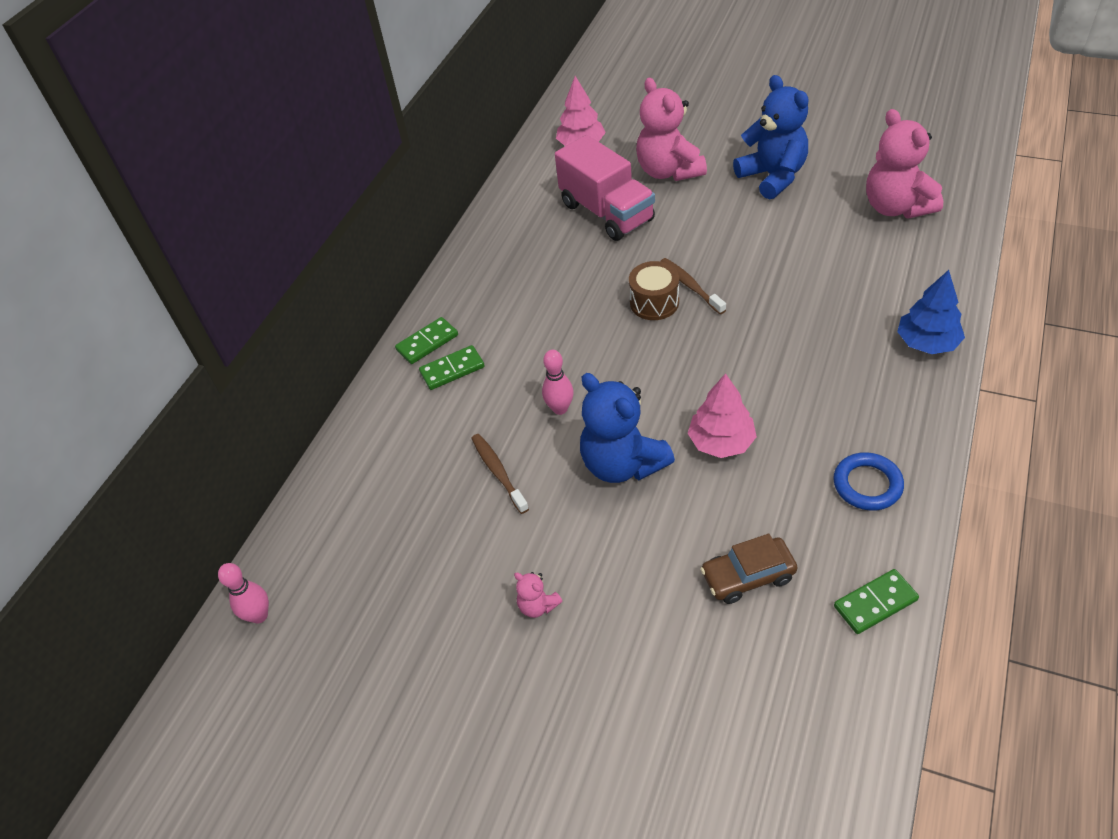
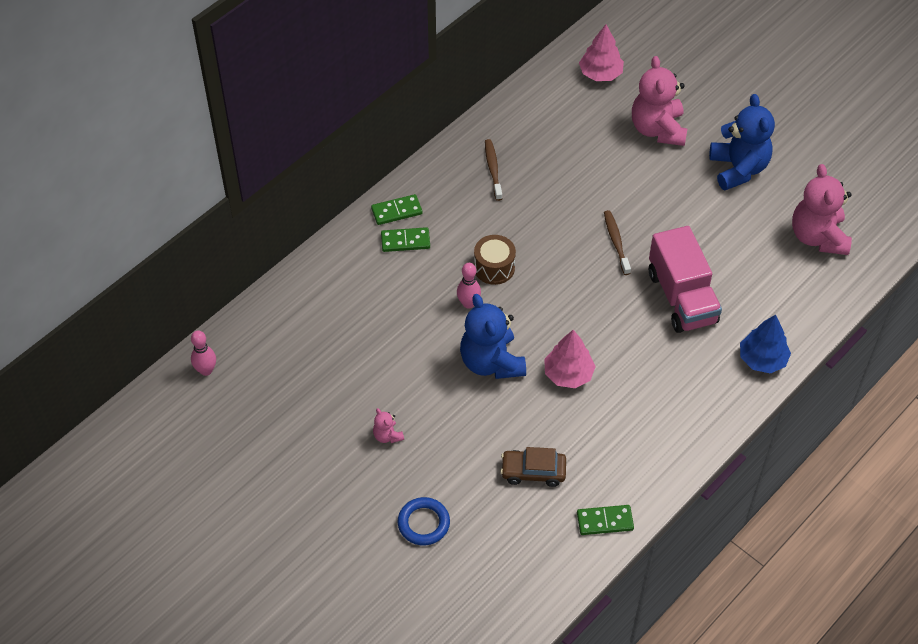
camera: 15 degrees right, 5 degrees up
brown toothbrush [471,434,529,514] -> brown toothbrush moved to [485,139,502,201]
pink truck [555,135,655,241] -> pink truck moved to [649,226,722,333]
brown drum [629,261,679,320] -> brown drum moved to [474,235,516,285]
blue ring [834,452,904,511] -> blue ring moved to [398,497,450,545]

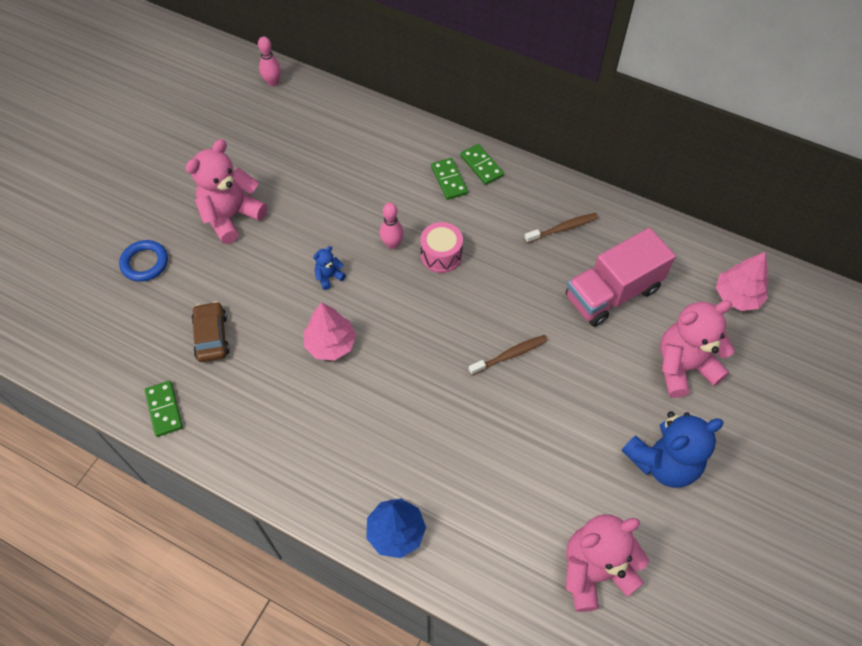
camera: 75 degrees right, 5 degrees up
pink teddy bear [373,408,404,443] -> pink teddy bear [185,139,267,244], size x2.27
blue teddy bear [460,294,526,379] -> blue teddy bear [313,246,346,290], size x0.44
brown drum [474,235,516,285] -> pink drum [420,222,463,273]
pink truck [649,226,722,333] -> pink truck moved to [566,228,676,327]

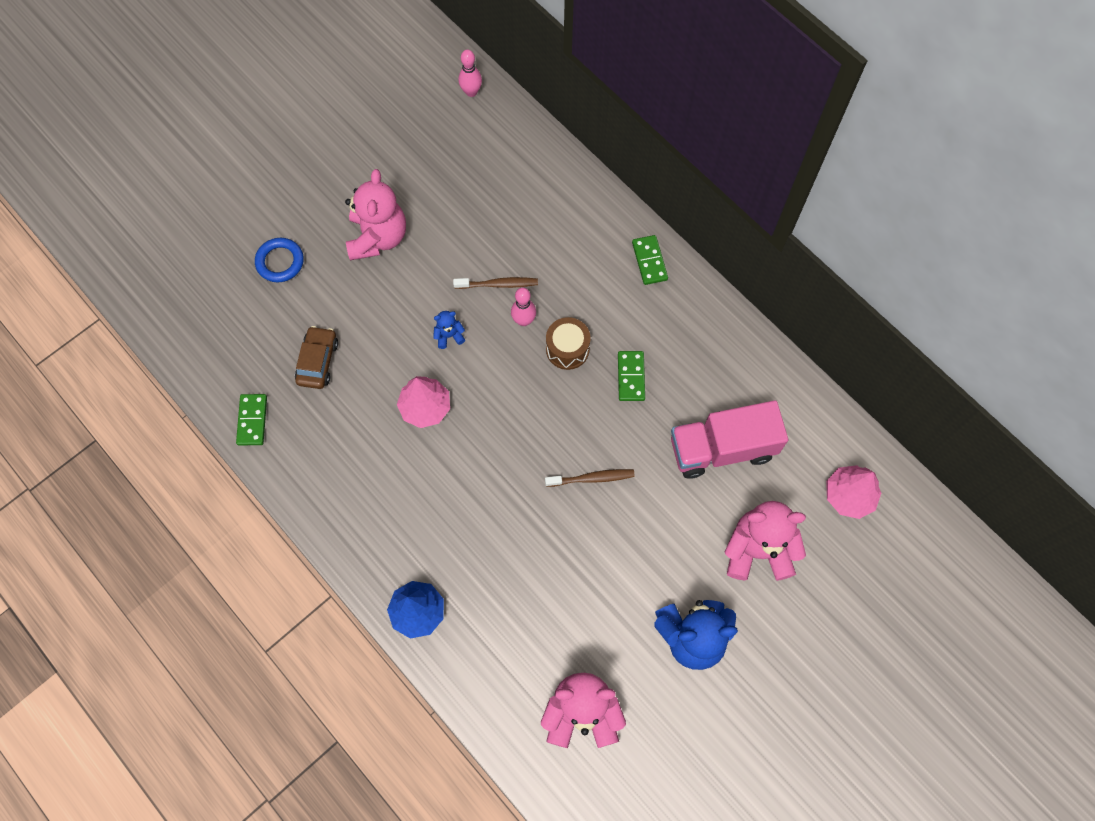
camera: 20 degrees right, 10 degrees up
pink teddy bear [185,139,267,244] -> pink teddy bear turned 120 degrees clockwise [345,169,406,260]
pink drum [420,222,463,273] -> brown drum [546,317,591,370]
green domino [431,158,468,200] -> green domino moved to [618,351,645,401]
brown toothbrush [524,213,598,243] -> brown toothbrush moved to [453,277,538,289]

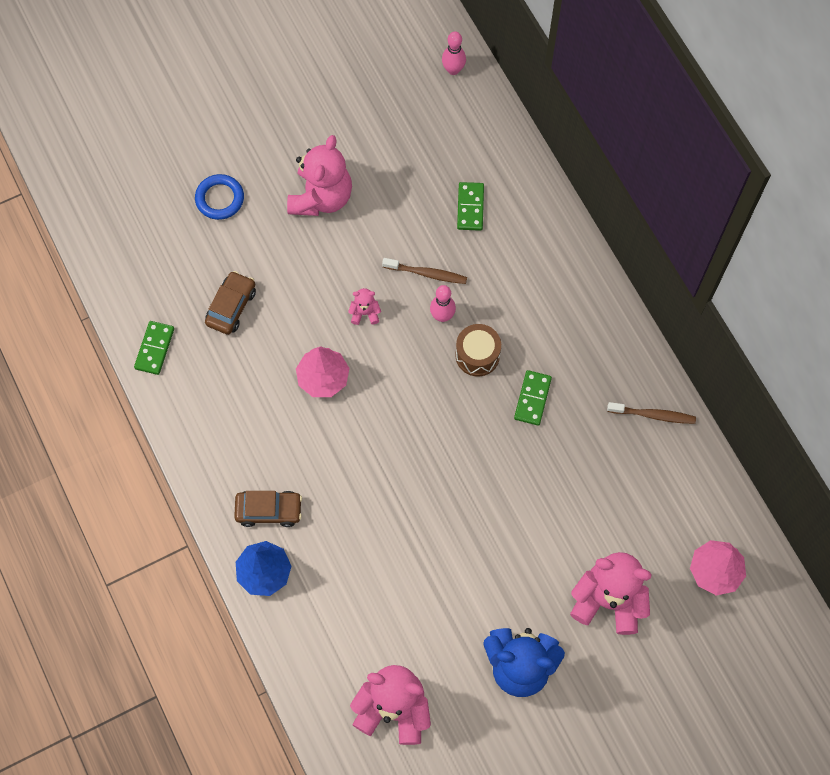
camera: 15 degrees right, 0 degrees up
blue teddy bear [433,311,465,349] -> pink teddy bear [348,288,381,325]
brown toothbrush [545,469,635,487] -> brown toothbrush moved to [607,402,696,424]
green domino [632,235,668,285] -> green domino moved to [457,182,484,231]
pink truck [671,400,788,479] -> none
none -> brown car [234,491,302,527]

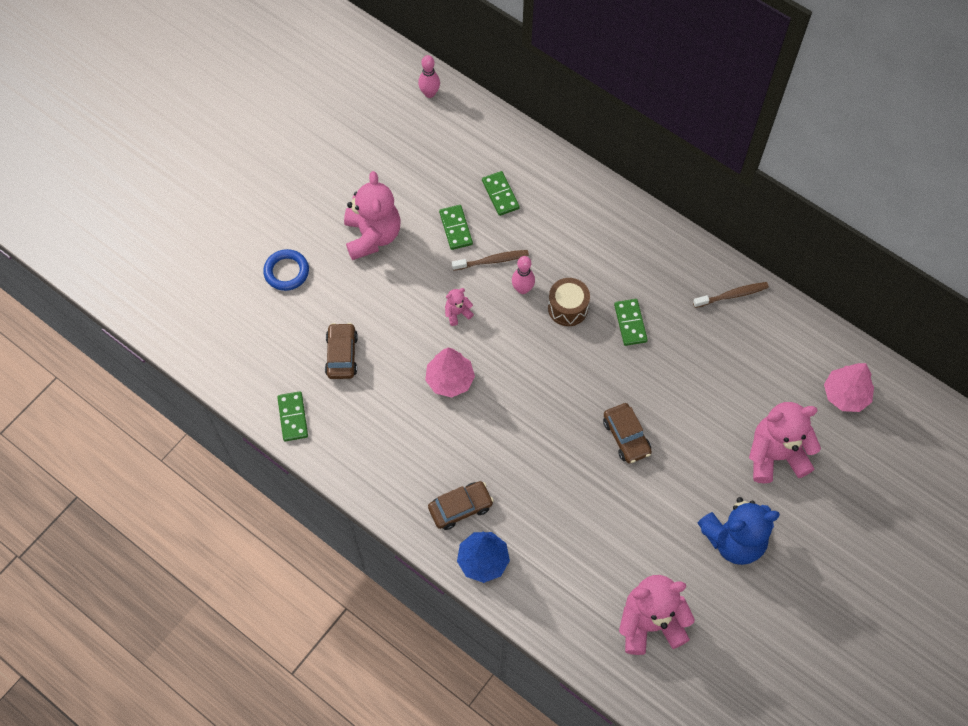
camera: 25 degrees left, 5 degrees down
none -> green domino [439,205,473,250]
none -> brown car [603,403,652,463]

